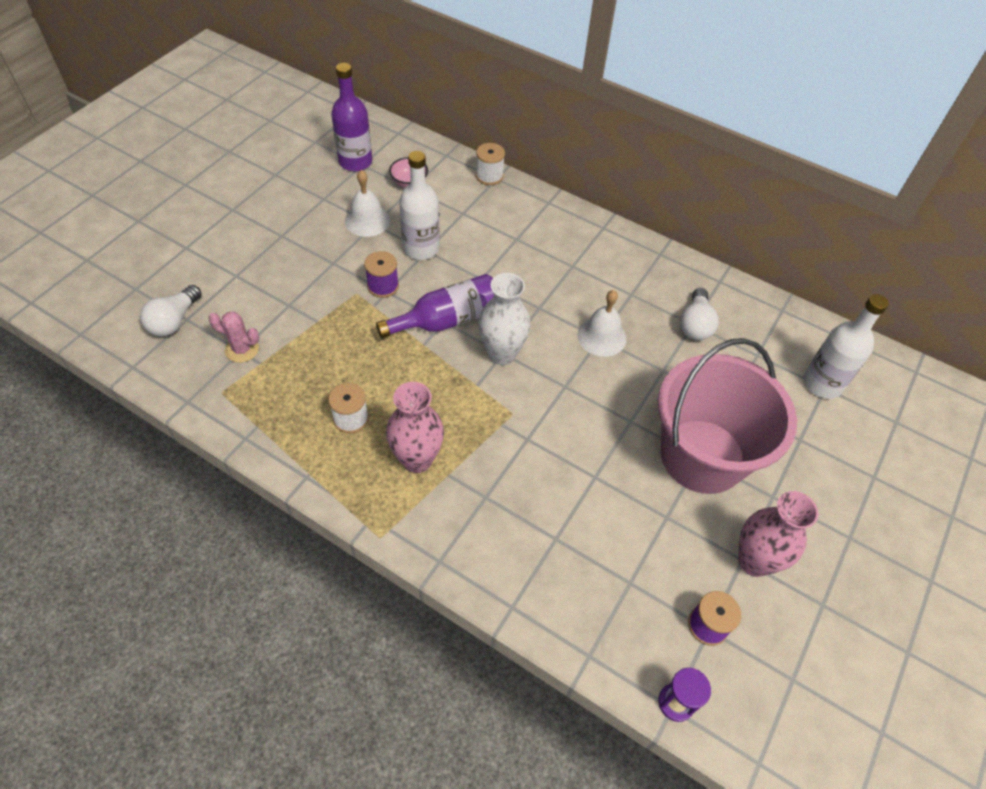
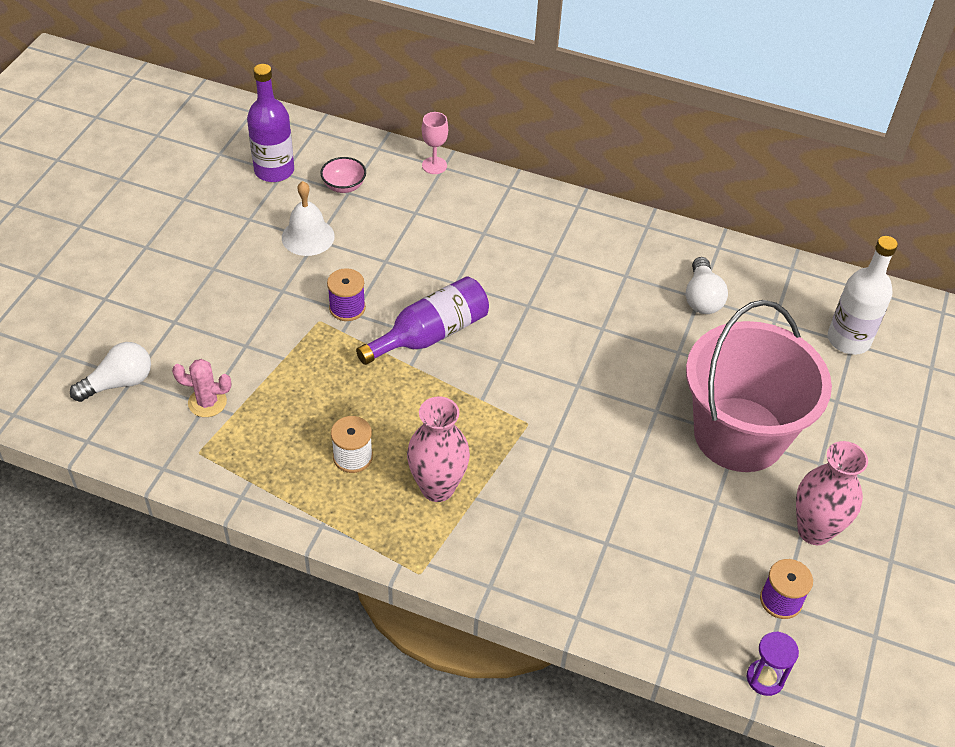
camera: 10 degrees left, 5 degrees down
white light bulb [140,285,202,337] -> white light bulb turned 135 degrees counterclockwise [70,342,151,402]
white bottle [399,151,440,260] -> none
white spool [476,143,505,185] -> pink goblet [422,112,448,174]
white vase [478,273,530,365] -> none
white bell [577,290,627,357] -> none

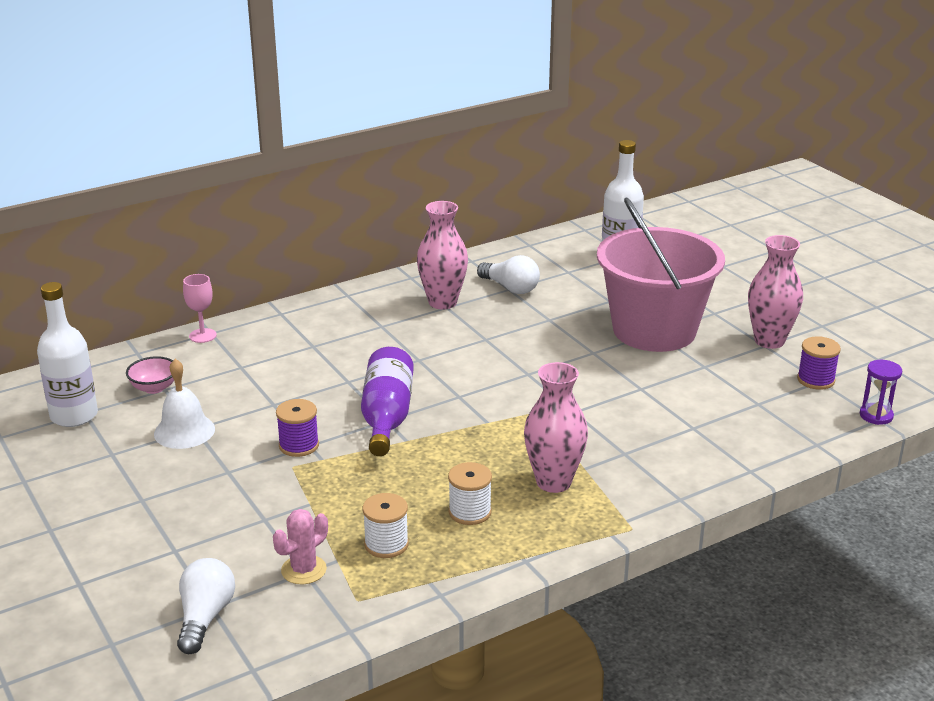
camera: 50 degrees left, 20 degrees down
purple bottle [247,64,294,182] -> white bottle [37,282,98,427]
none -> white spool [363,493,409,558]
none -> pink vase [417,201,468,309]

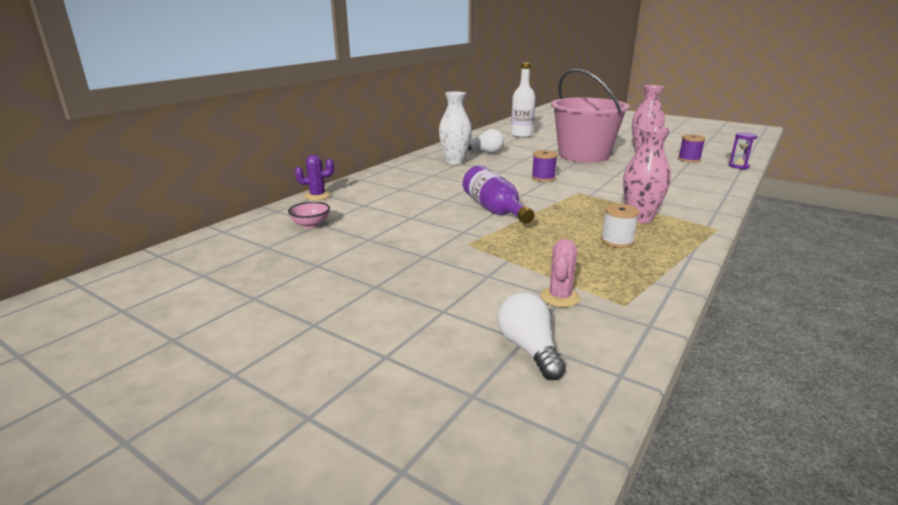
camera: 25 degrees left, 5 degrees down
white bottle [37,282,98,427] -> none
white bell [154,359,215,449] -> none
pink goblet [183,274,217,343] -> purple cactus [295,155,334,200]
purple spool [276,399,319,457] -> purple spool moved to [531,150,558,182]
white spool [363,493,409,558] -> none
pink vase [417,201,468,309] -> white vase [439,91,472,165]

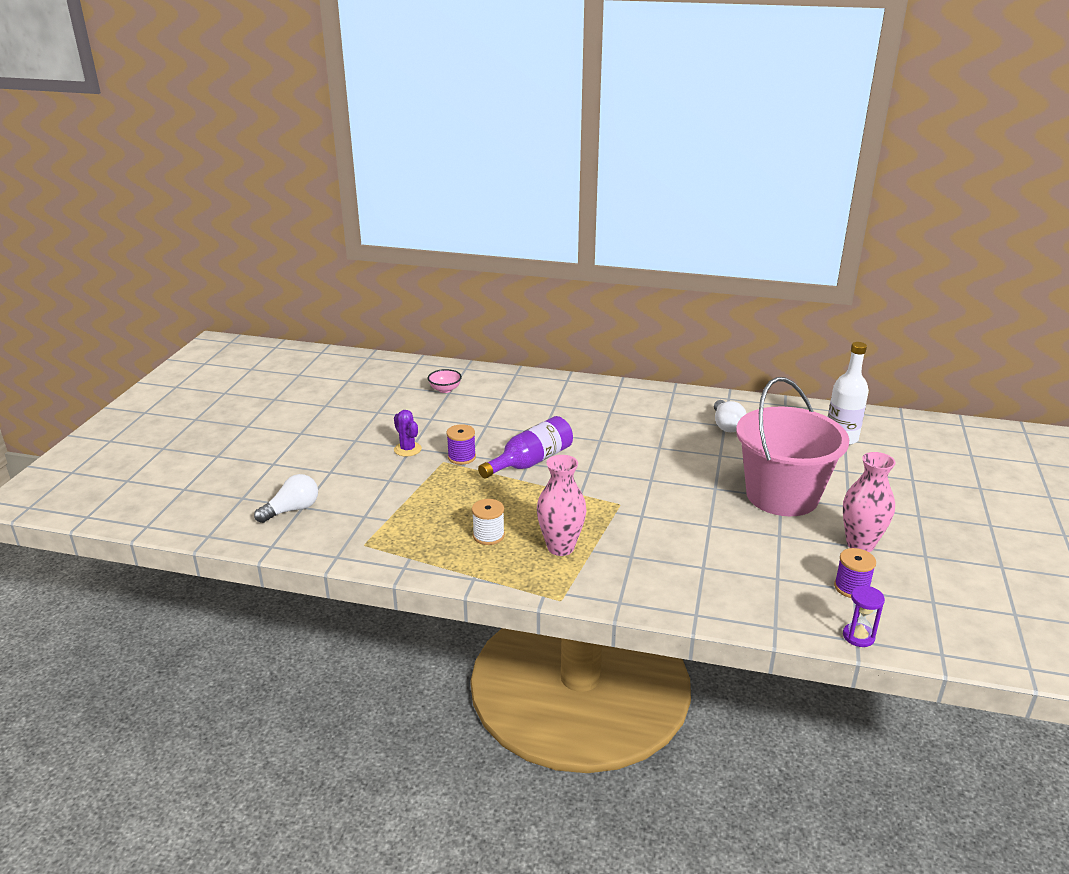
camera: 70 degrees right, 5 degrees up
purple cactus [295,155,334,200] -> purple cactus moved to [394,410,422,457]
white vase [439,91,472,165] -> none
purple spool [531,150,558,182] -> purple spool moved to [446,424,476,465]
pink cactus [540,239,580,307] -> none

